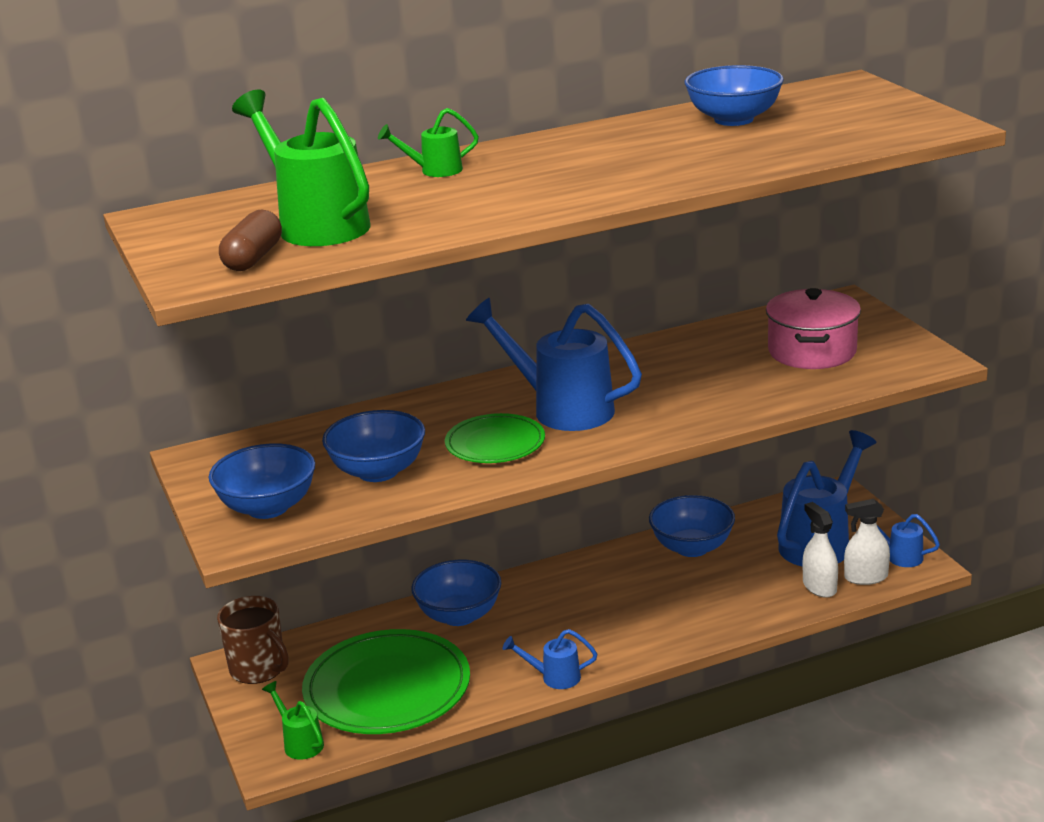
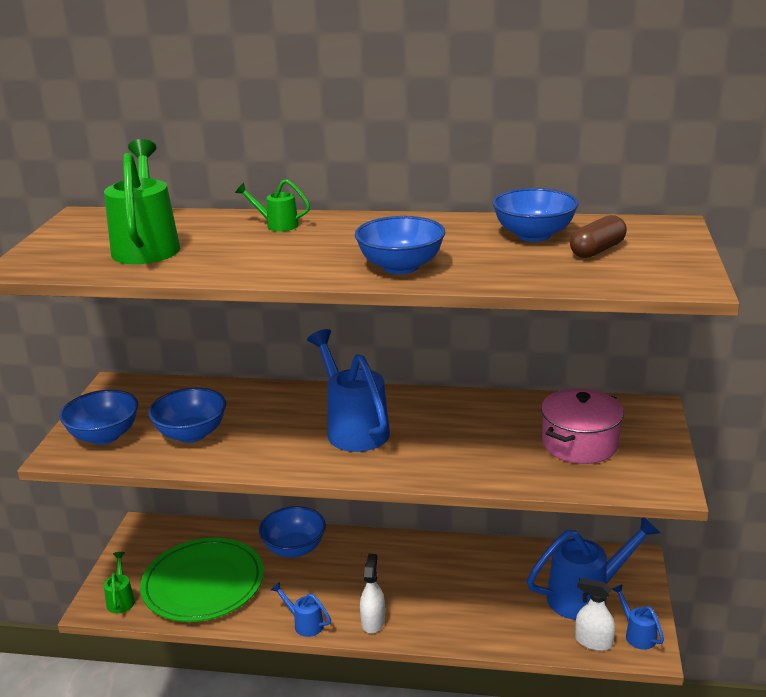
camera: 30 degrees right, 0 degrees up
brown mug [217,596,289,684] -> none
brown capsule [219,209,282,271] -> brown capsule moved to [570,215,627,258]
green plate [445,413,545,463] -> none
blue bowl [649,495,735,557] -> blue bowl moved to [355,216,446,274]
white spray bottle [803,502,838,598] -> white spray bottle moved to [360,554,385,633]

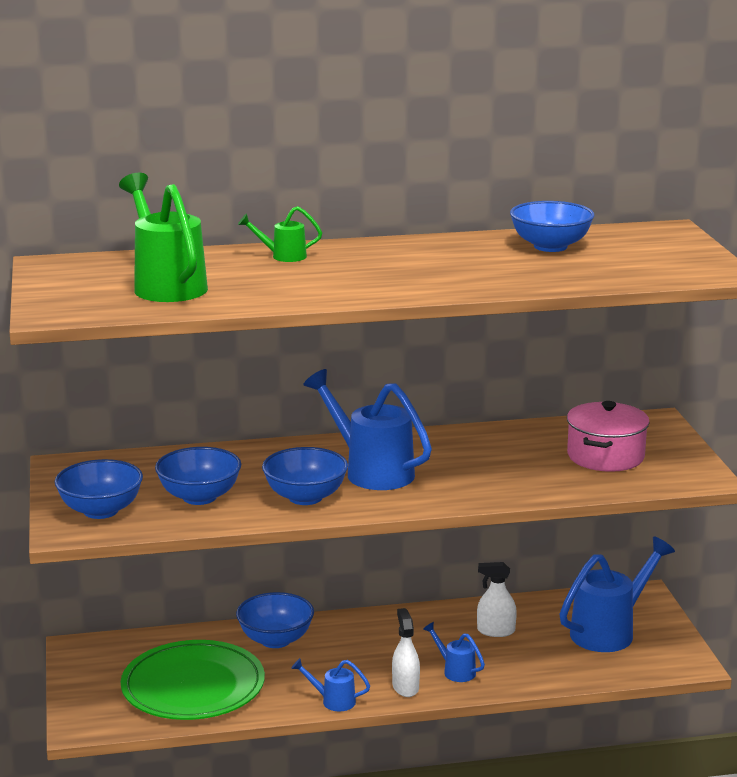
camera: 20 degrees left, 5 degrees down
green watering can [104,552,135,613] -> none
blue bowl [355,216,446,274] -> blue bowl moved to [262,447,348,505]
brown capsule [570,215,627,258] -> none
white spray bottle [575,578,615,651] -> white spray bottle moved to [477,562,517,637]
blue watering can [612,584,664,649] -> blue watering can moved to [423,622,485,682]

